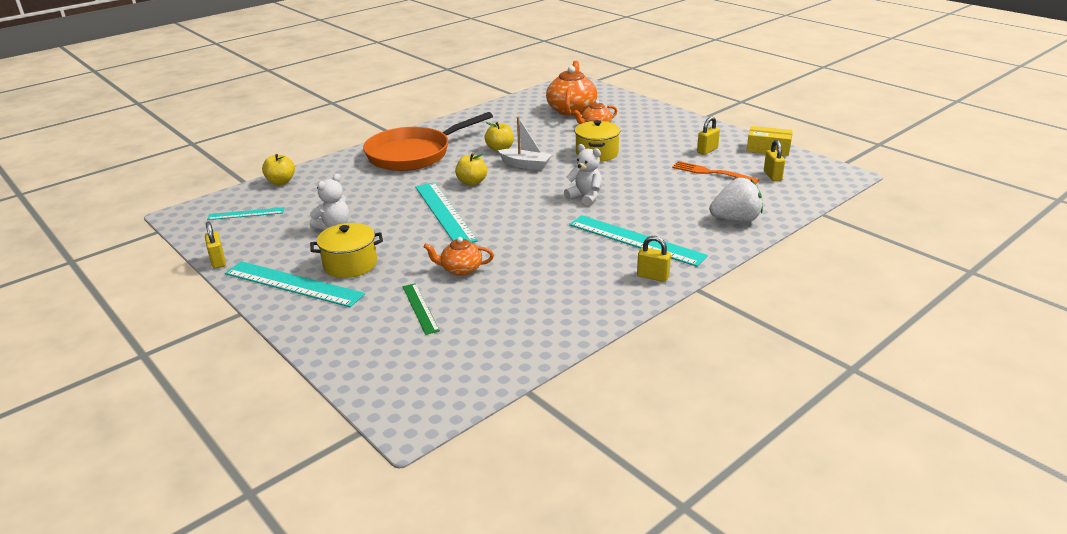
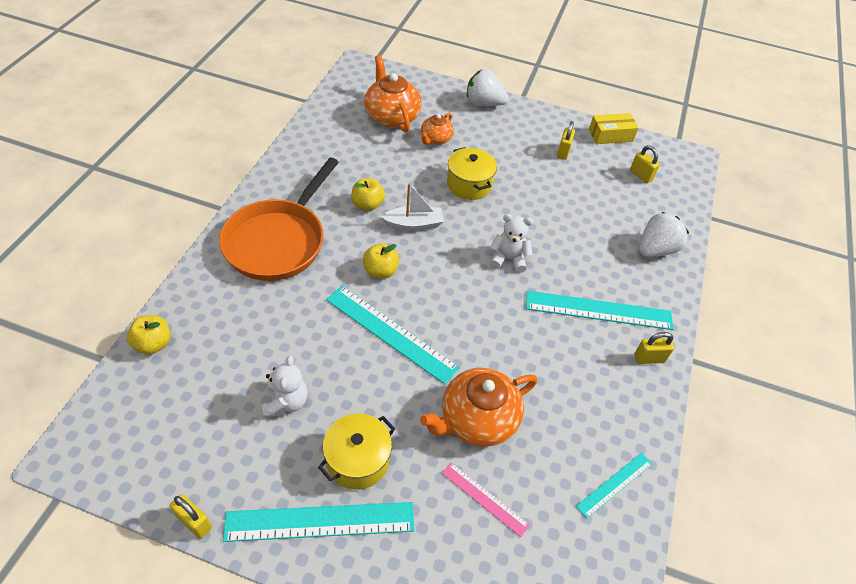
camera: 35 degrees left, 20 degrees up
turquoise ruler [207,207,285,220] -> turquoise ruler moved to [576,453,652,519]
green ruler [403,283,440,335] -> pink ruler [442,462,530,537]
orange teapot [424,237,494,276] -> orange teapot [420,368,537,447], size x1.76
orange fork [672,161,759,184] -> none
none -> white strawberry [467,69,508,106]

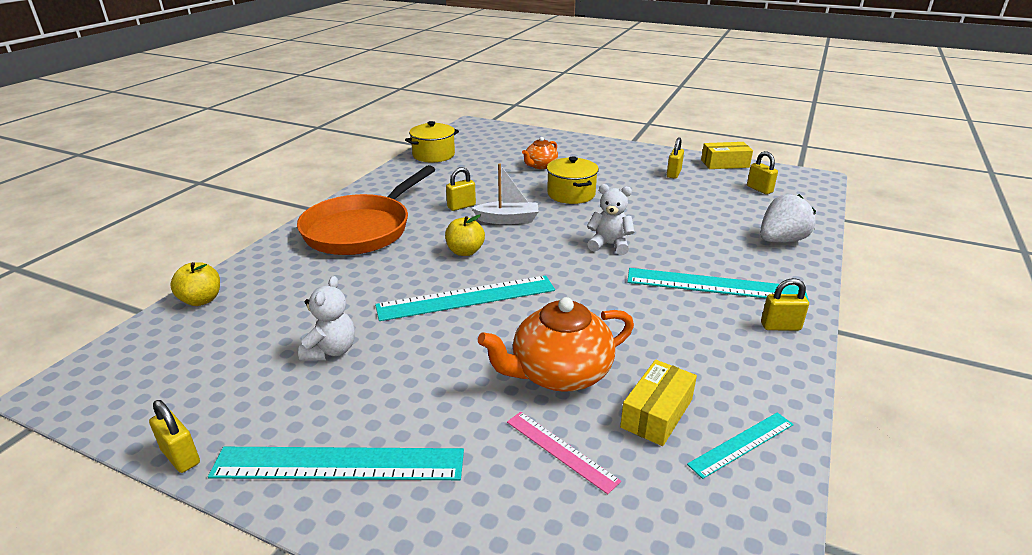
camera: 10 degrees right, 20 degrees down
yellow pot [318,413,395,490] -> yellow pot moved to [405,121,459,162]
turquoise ruler [326,286,460,384] -> turquoise ruler turned 60 degrees counterclockwise [375,275,555,321]
yellow apple [351,178,385,211] -> yellow padlock [446,167,476,211]
orange teapot [364,55,421,132] -> none
white strawberry [467,69,508,106] -> none
none -> yellow box [620,360,697,446]

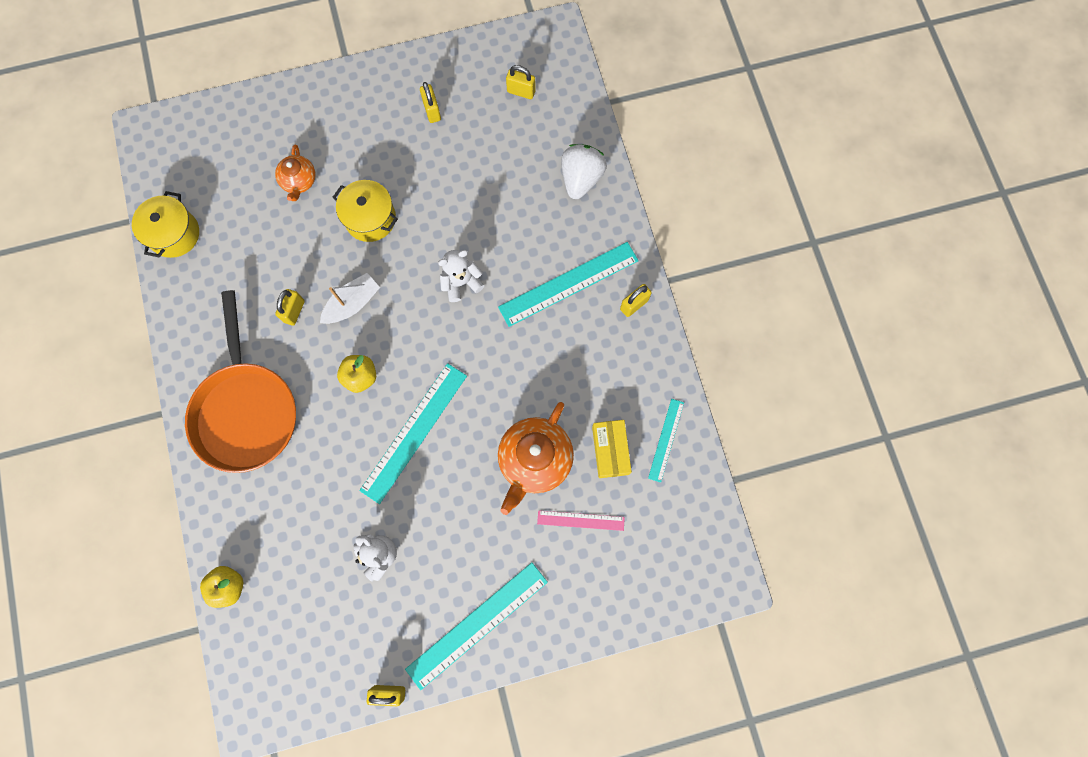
camera: 40 degrees left, 45 degrees up
yellow box [701,142,753,169] -> none

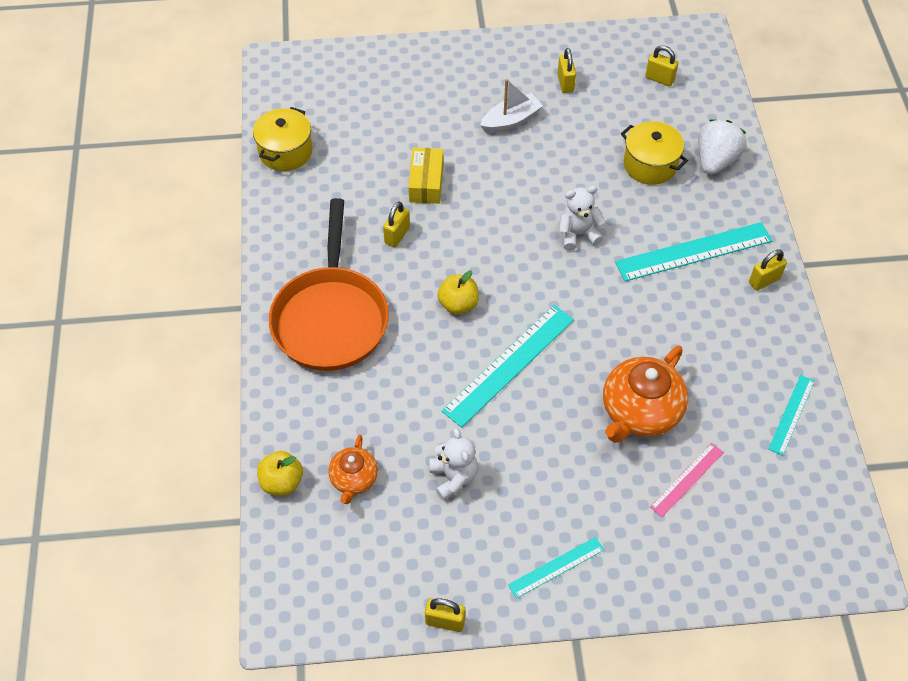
camera: 10 degrees right, 20 degrees down
orange teapot [275,144,316,201] -> orange teapot moved to [328,434,378,504]
white boat [320,273,380,324] -> white boat moved to [480,79,543,133]
yellow pot [333,180,398,242] -> yellow pot moved to [621,121,688,185]
turquoise ruler [405,562,548,690] -> turquoise ruler [508,537,604,599], size x0.55
pink ruler [537,510,625,531] -> pink ruler turned 60 degrees counterclockwise [650,443,724,517]
yellow box [592,420,632,478] -> yellow box moved to [408,147,443,204]

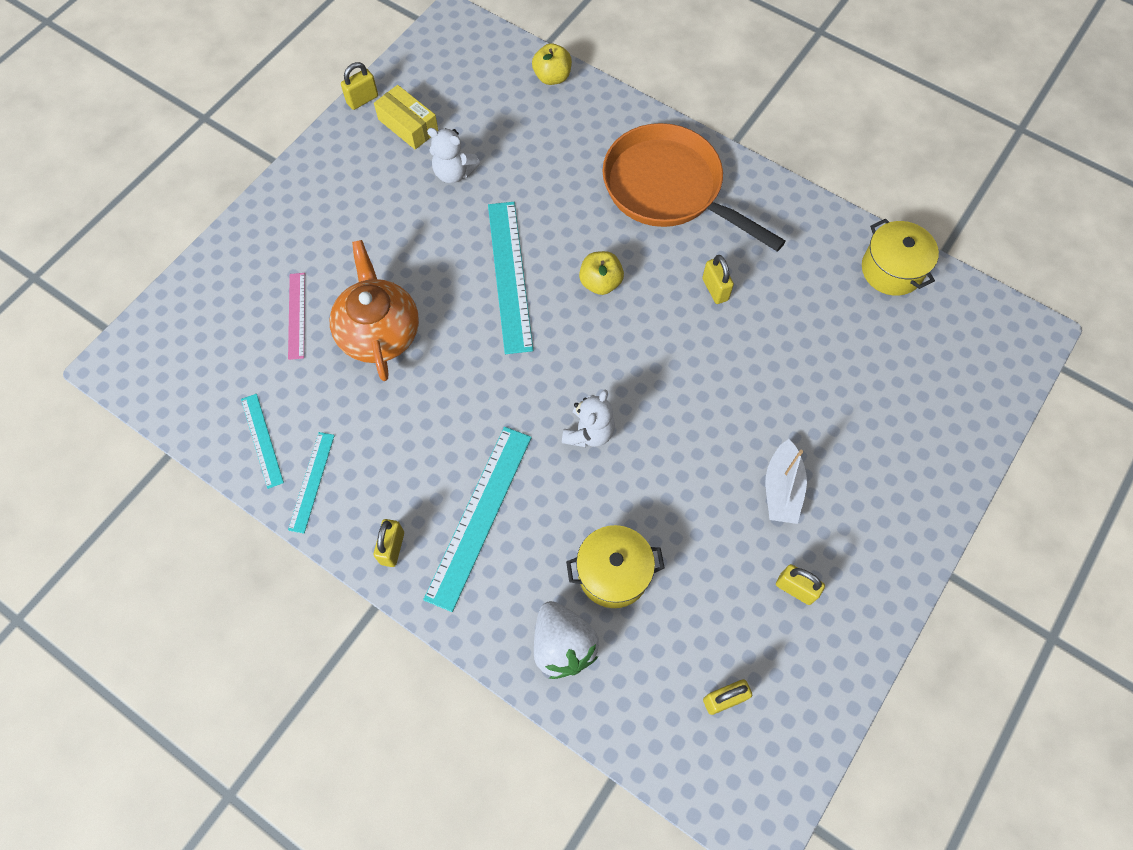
camera: 130 degrees right, 10 degrees up
orange teapot [328,434,378,504] -> none
yellow box [408,147,443,204] -> yellow box moved to [374,85,438,150]
turquoise ruler [508,537,604,599] -> turquoise ruler moved to [288,432,335,533]

